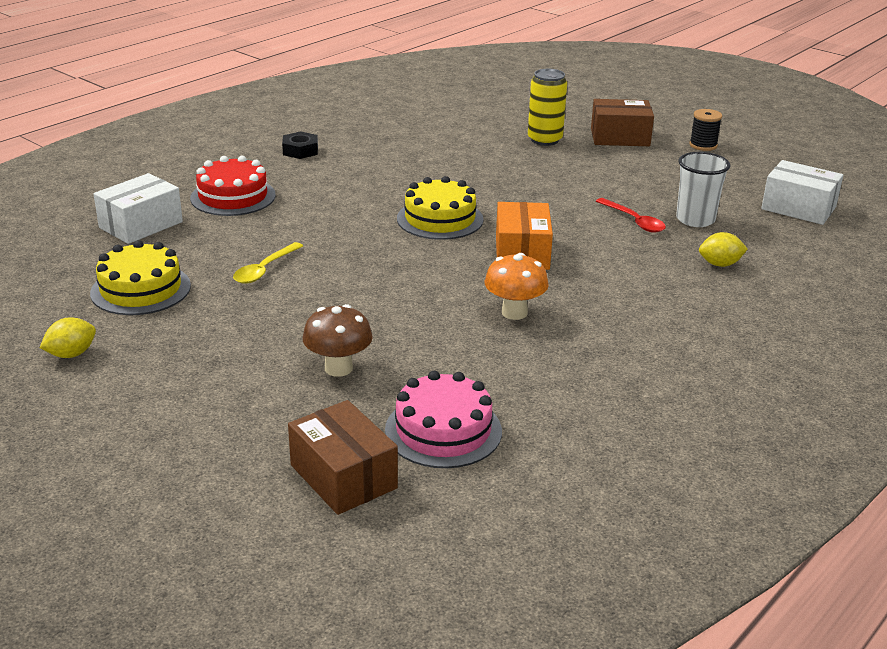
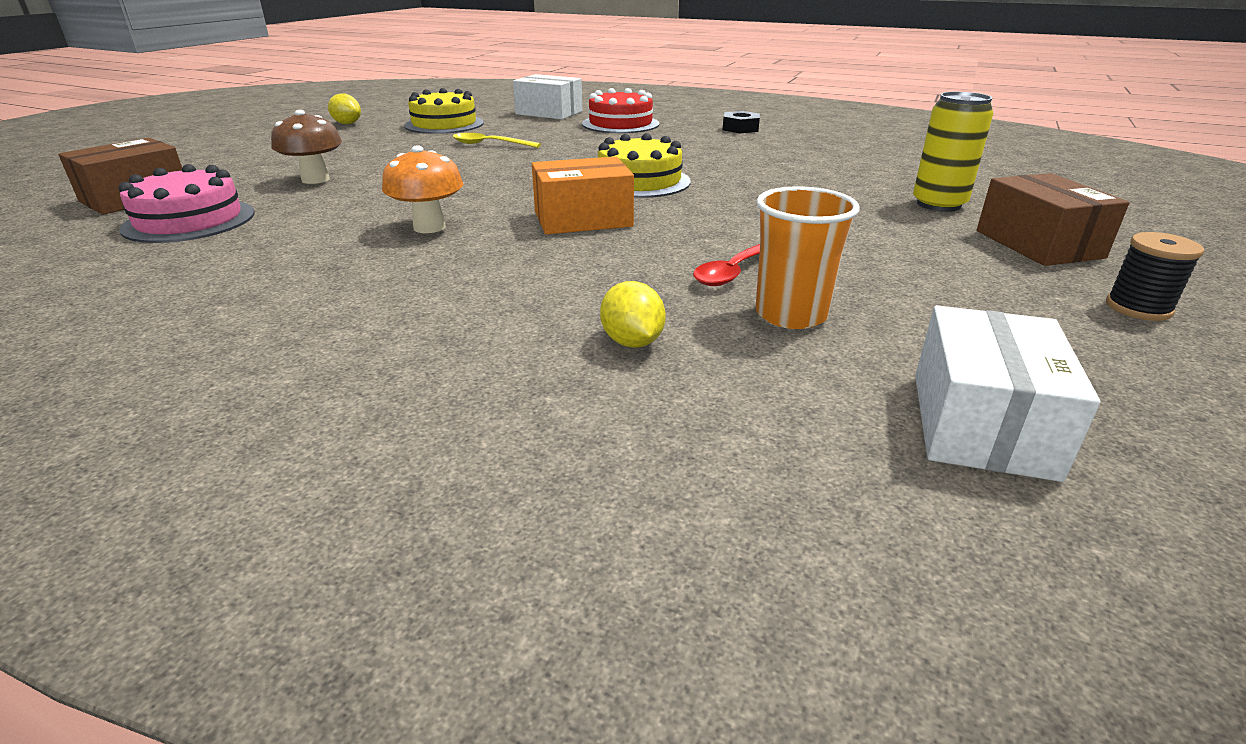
camera: 75 degrees right, 0 degrees up
white cup [676,152,730,227] -> orange cup [756,186,860,329]

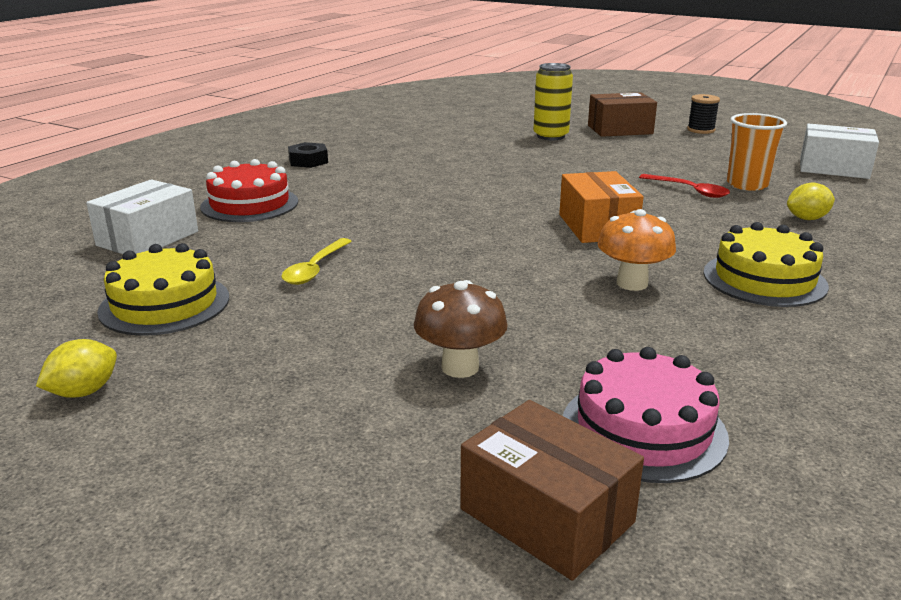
camera: 85 degrees left, 5 degrees down
yellow cake [598,133,691,198] -> yellow cake moved to [703,222,829,307]

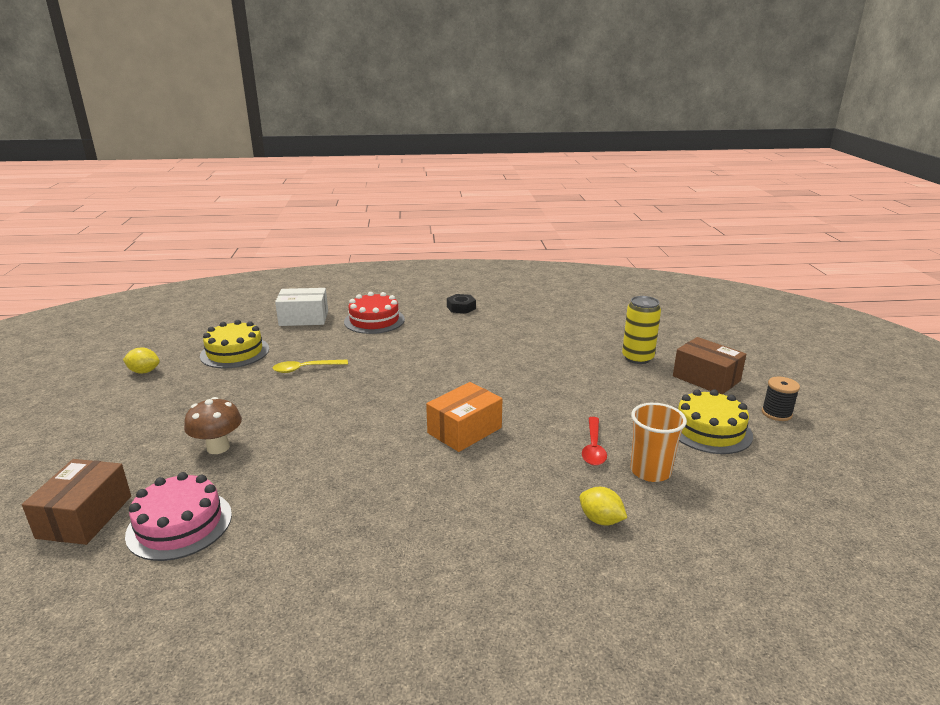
camera: 55 degrees right, 0 degrees up
orange mushroom [598,209,676,291] -> none
yellow cake [703,222,829,307] -> yellow cake moved to [678,389,753,454]
white box [800,124,879,179] -> none

